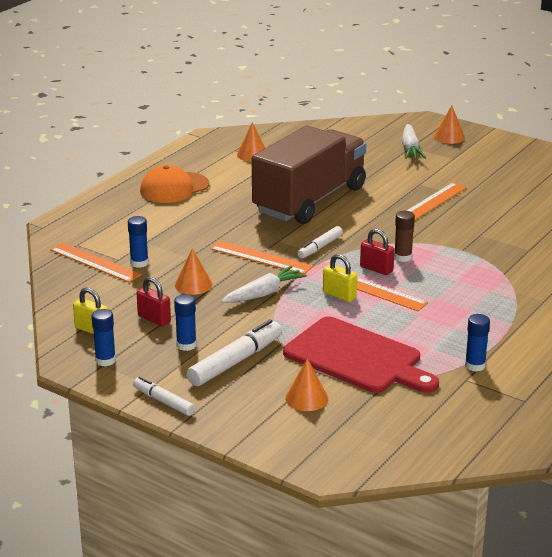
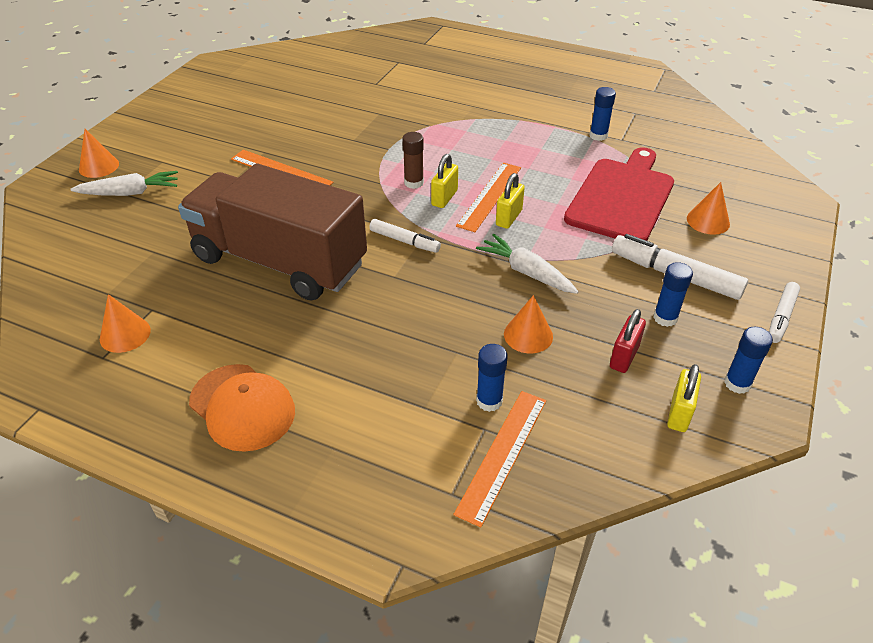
camera: 100 degrees left, 15 degrees up
orange ruler [210,241,313,274] -> none
red padlock [360,229,394,275] -> yellow padlock [431,154,458,208]

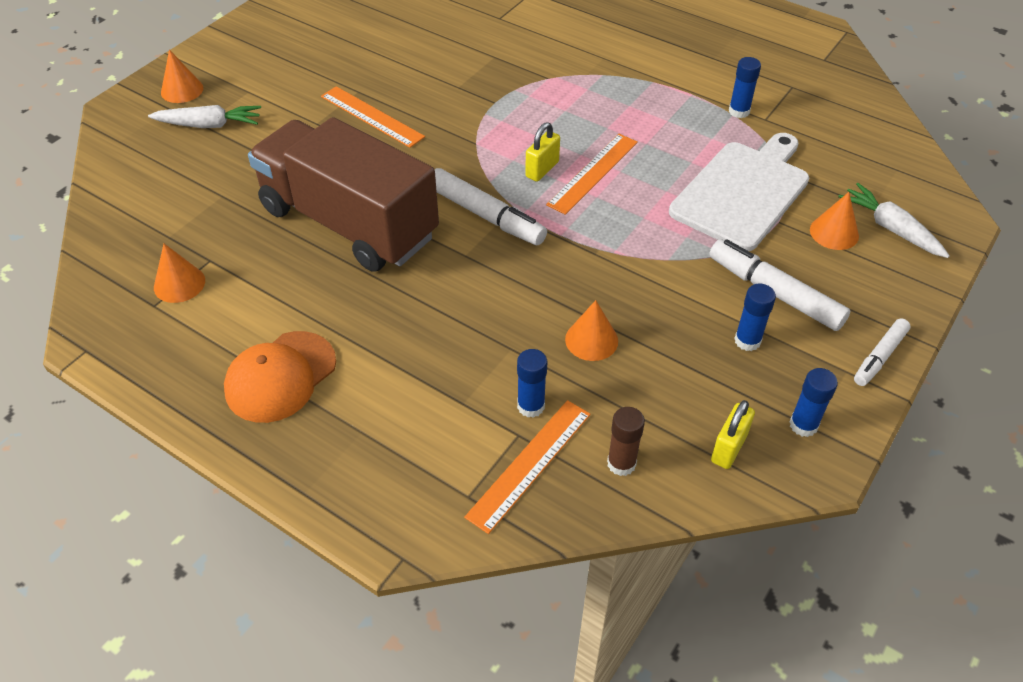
camera: 10 degrees right, 5 degrees up
orange cap [189,364,295,452] -> orange cap turned 75 degrees clockwise [224,331,336,423]
white marker [369,219,441,253] -> white marker [435,168,547,245], size x1.65
brown glue stick [402,132,424,189] -> brown glue stick moved to [607,407,645,476]
white carrot [476,234,579,294] -> white carrot moved to [838,183,950,258]
yellow padlock [496,173,525,229] -> none
red cutting board [564,147,674,241] -> white cutting board [669,133,809,251]
red padlock [610,309,646,373] -> none

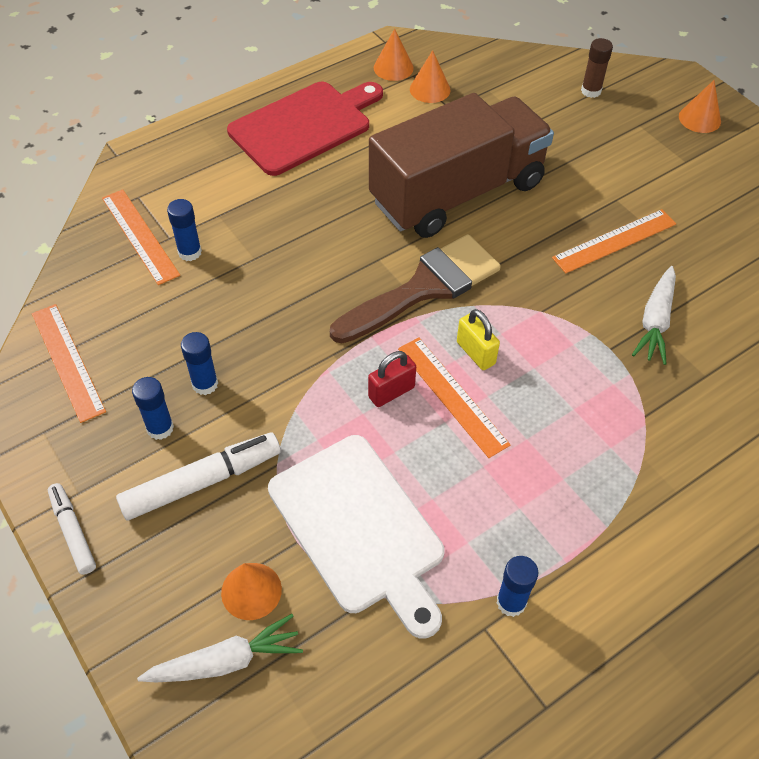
camera: 110 degrees right, 5 degrees up
white carrot [148,105,261,128] -> white carrot moved to [632,266,676,365]
orange cap [224,331,336,423] -> red cutting board [227,82,383,176]
white marker [435,168,547,245] -> brown brush [330,234,501,343]
orange cone [565,300,618,361] -> orange cone moved to [374,28,414,81]
brown glue stick [607,407,645,476] -> brown glue stick moved to [581,38,613,98]
yellow padlock [711,400,755,469] -> orange ruler [32,304,106,423]
blue glue stick [789,368,838,437] -> blue glue stick moved to [181,332,218,395]
none -> red padlock [368,351,416,407]

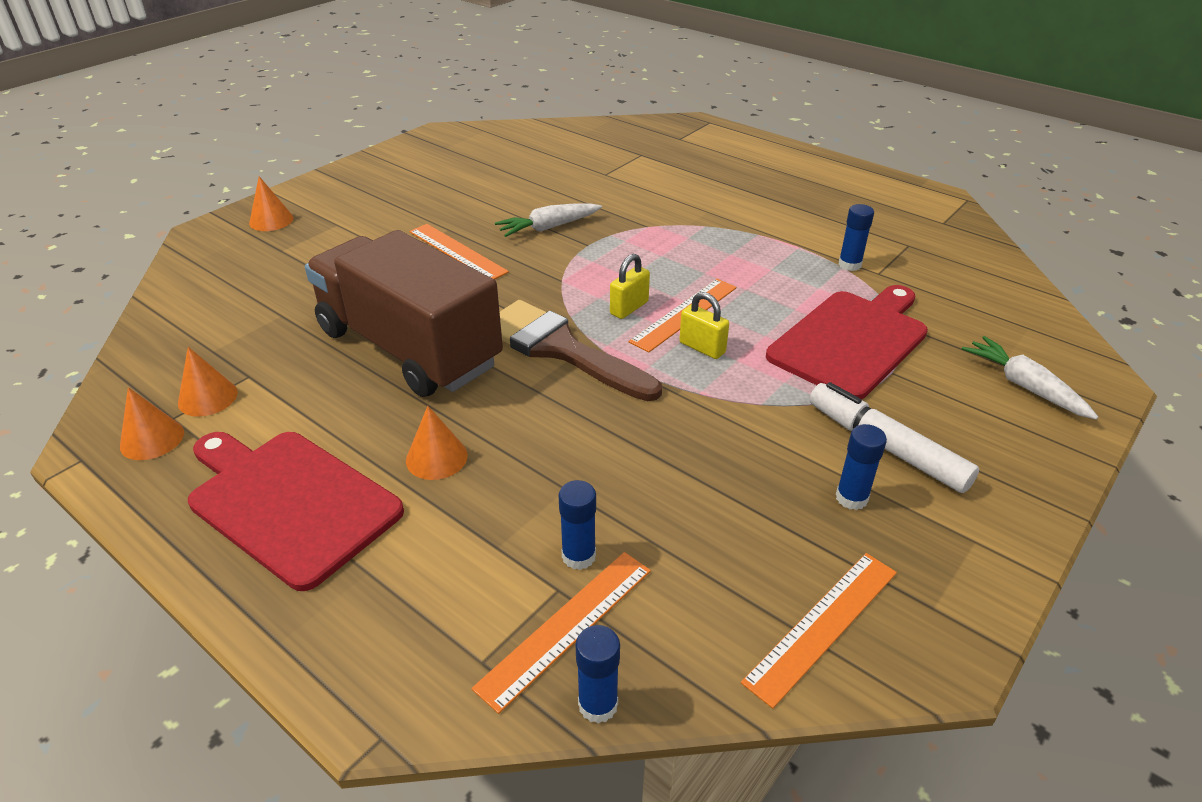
camera: 105 degrees left, 15 degrees down
white marker [48,483,96,575] -> none
blue glue stick [181,332,218,395] -> blue glue stick moved to [576,625,620,723]
orange cone [221,563,282,620] -> orange cone moved to [406,406,468,480]
white cutting board [268,435,445,639] -> red cutting board [766,285,928,400]
red padlock [368,351,416,407] -> yellow padlock [679,292,729,359]
brown glue stick [581,38,613,98] -> none
white carrot [632,266,676,365] -> white carrot turned 150 degrees clockwise [495,203,602,237]

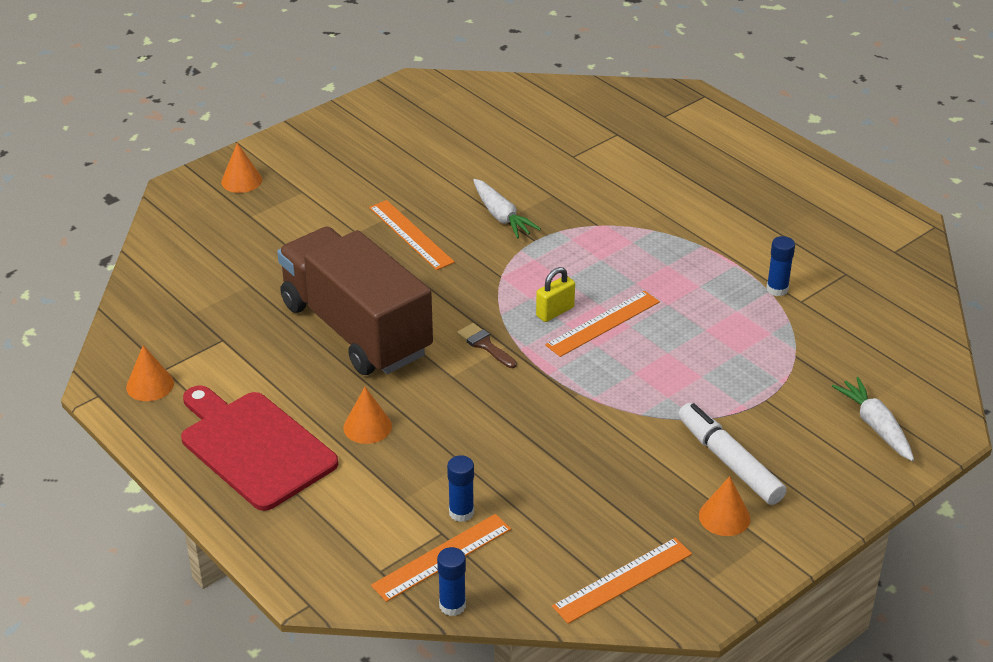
camera: 10 degrees right, 0 degrees up
orange cone [178,347,238,417] -> orange cone moved to [699,476,750,536]
white carrot [495,203,602,237] -> white carrot turned 105 degrees counterclockwise [473,179,541,239]
brown brush [500,300,662,401] -> brown brush [457,323,517,368], size x0.43
yellow padlock [679,292,729,359] -> none
red cutting board [766,285,928,400] -> none
blue glue stick [836,424,887,510] -> none

